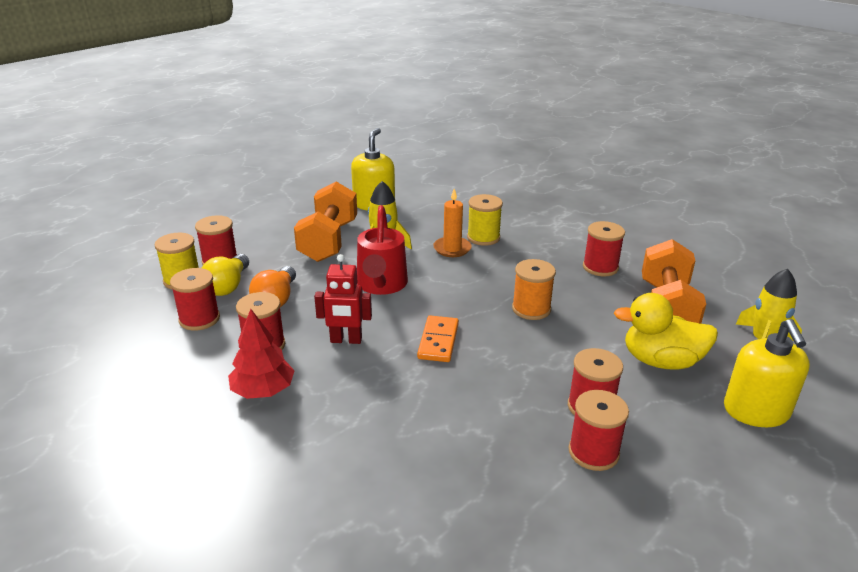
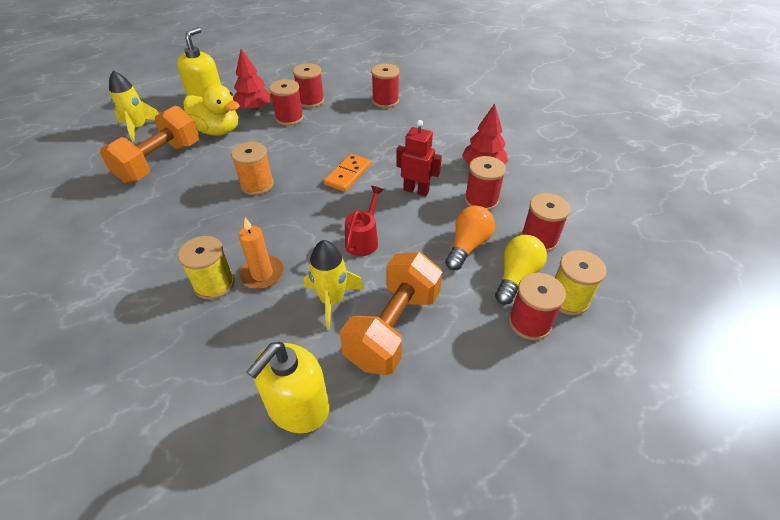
camera: 160 degrees left, 15 degrees up
red watering can [357,205,408,295] -> red watering can [345,186,384,256], size x0.64
red spool [583,221,625,276] -> red spool moved to [371,64,400,108]
none -> red tree [233,49,272,110]

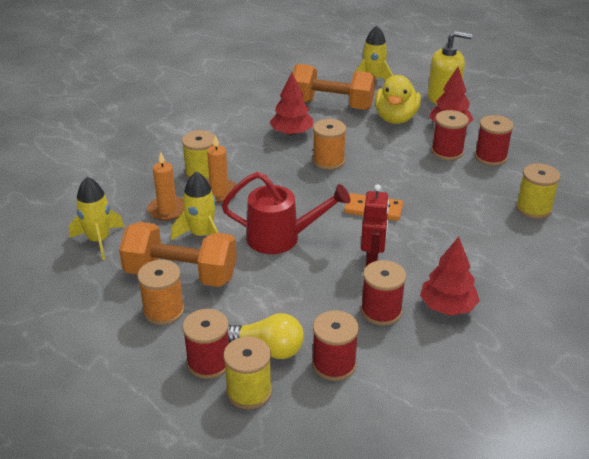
camera: 75 degrees right, 10 degrees down
yellow soap dispenser [247,342,329,433] -> yellow rocket [69,177,124,260]
red watering can [345,186,384,256] -> red watering can [222,172,351,254], size x1.57
red spool [371,64,400,108] -> yellow spool [516,163,560,219]
orange light bulb [445,206,495,270] -> none
none -> orange spool [137,260,185,325]
none -> orange candle [147,152,184,221]
none -> red tree [270,72,313,136]

